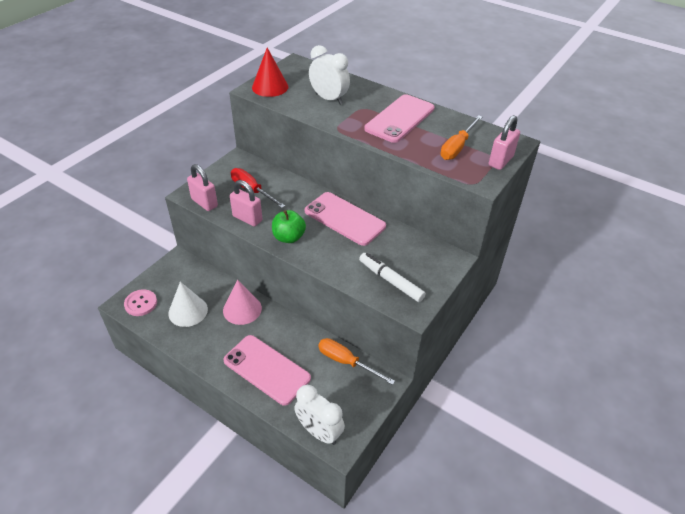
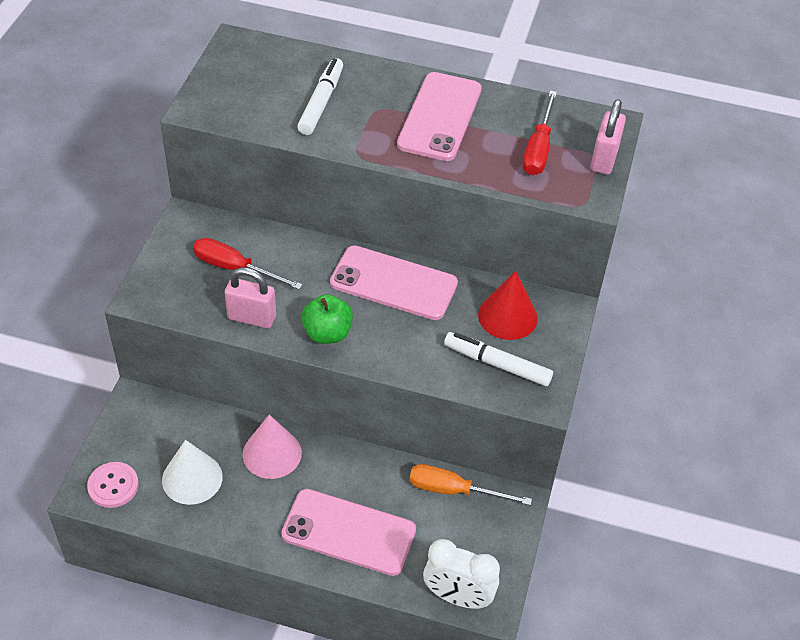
camera: 20 degrees left, 5 degrees up
pink padlock [187,164,218,211] -> none
red cone [252,48,288,97] -> red cone moved to [478,271,538,340]
white clock [309,45,350,105] -> white marker [297,58,343,135]
orange screwdriver [440,115,482,160] -> red screwdriver [523,91,557,175]

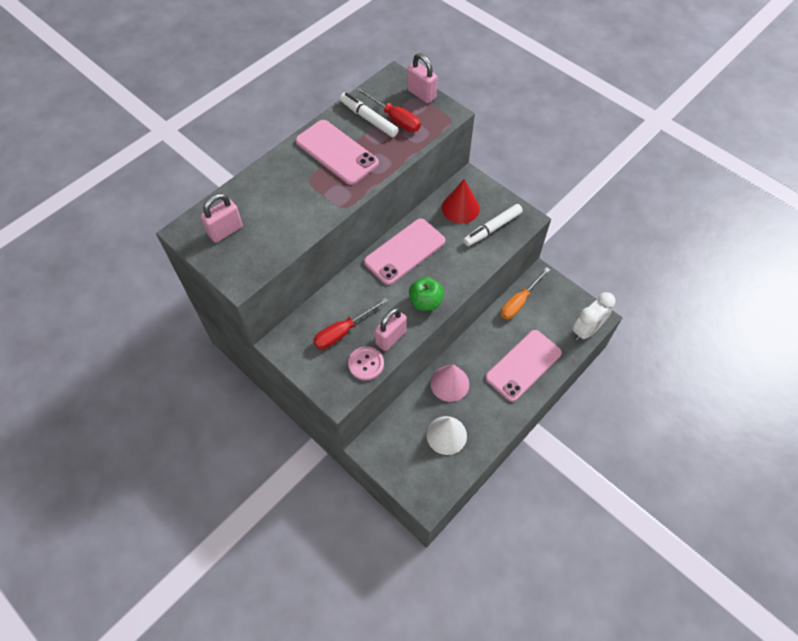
camera: 60 degrees left, 10 degrees up
pink button [87,462,139,508] -> pink button moved to [348,346,384,381]
white marker [297,58,343,135] -> white marker moved to [340,93,399,137]
none -> pink padlock [201,193,243,243]

